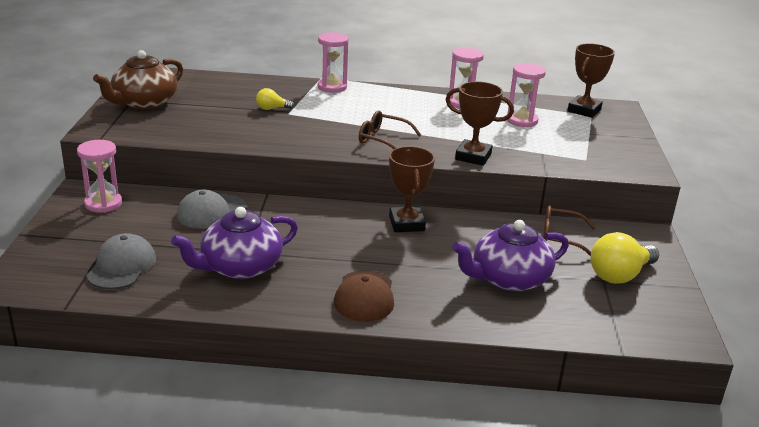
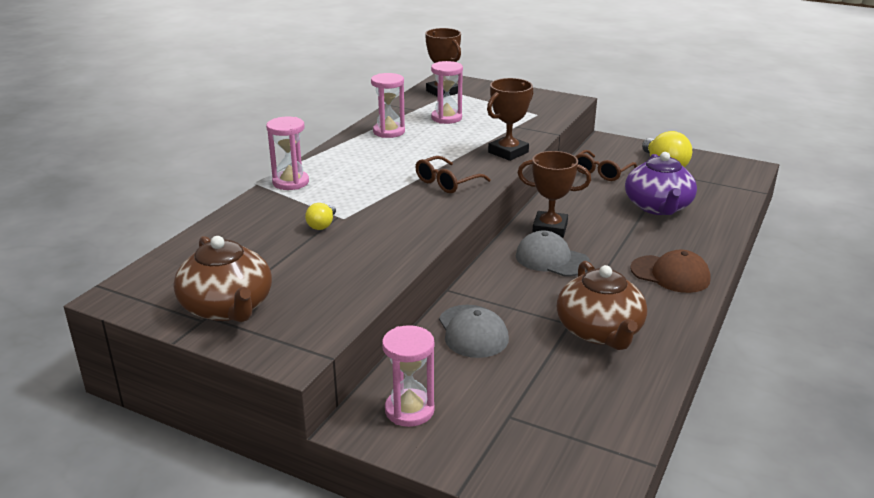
camera: 65 degrees left, 0 degrees up
grey cap [86,233,156,289] -> grey cap moved to [516,231,590,277]
purple teapot [171,207,298,279] -> brown teapot [557,261,647,350]

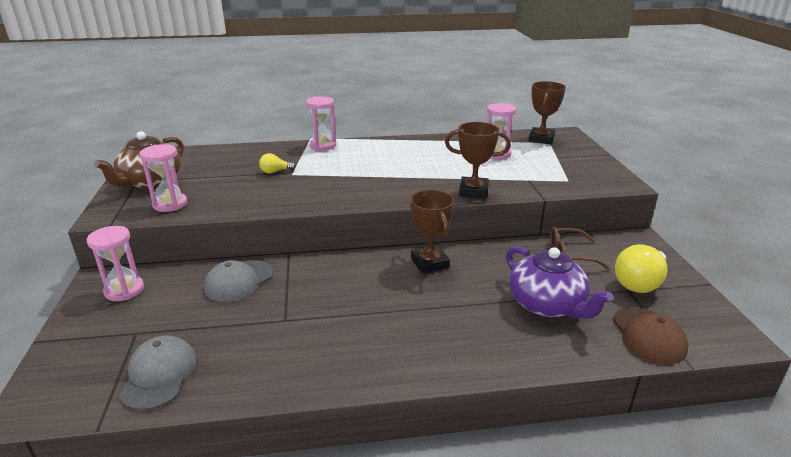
camera: 55 degrees right, 0 degrees up
pink hourglass [371,73,405,138] -> pink hourglass moved to [140,144,187,212]
brown glasses [415,156,491,193] -> none
grey cap [516,231,590,277] -> grey cap moved to [119,335,197,411]
brown teapot [557,261,647,350] -> none
purple teapot [625,152,697,215] -> purple teapot turned 90 degrees counterclockwise [506,247,613,319]
brown cap [630,250,711,293] -> brown cap moved to [613,307,688,365]

